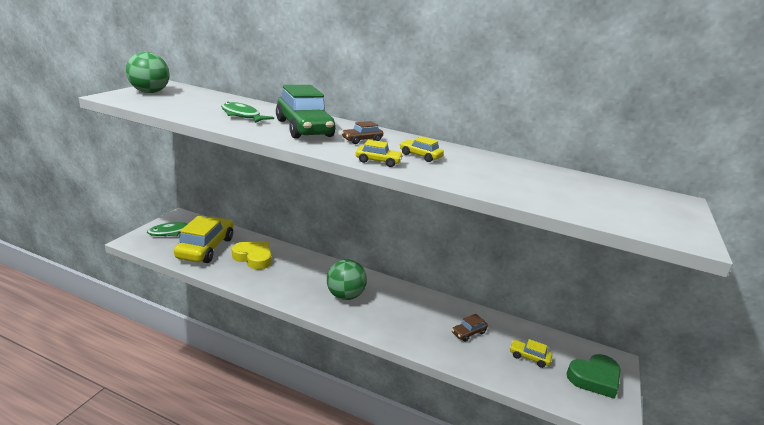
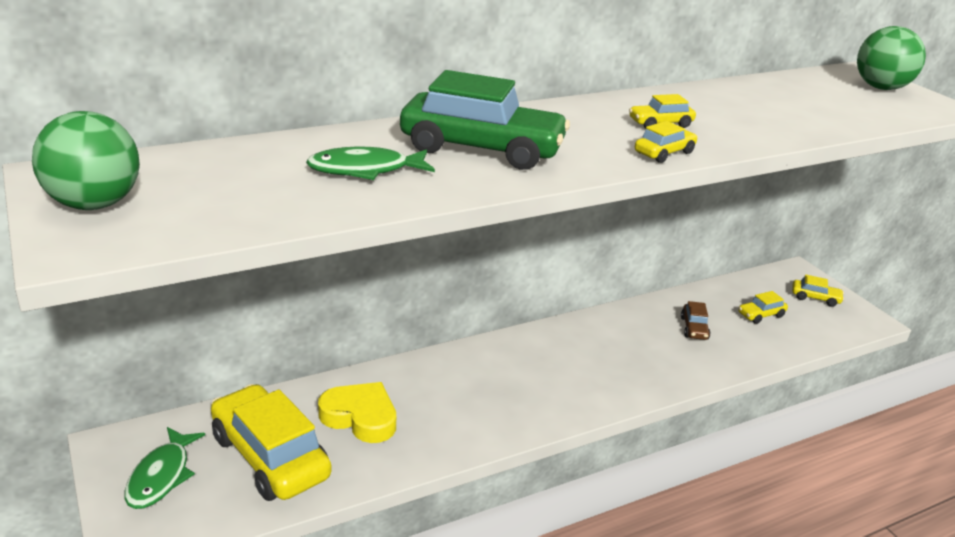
camera: 50 degrees left, 5 degrees up
yellow heart [232,242,271,270] -> yellow heart turned 45 degrees clockwise [318,382,396,443]
green ball [327,259,367,300] -> green ball moved to [857,26,926,90]
brown car [341,121,383,144] -> none
green heart [566,354,621,399] -> yellow car [792,274,844,307]

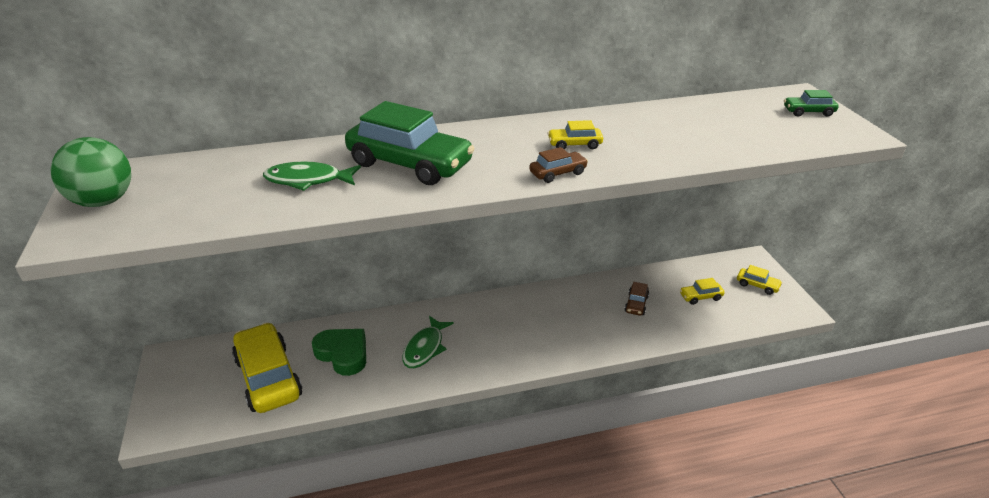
camera: 15 degrees right, 5 degrees up
green fish [124,427,205,509] -> green fish moved to [402,316,454,368]
yellow heart [318,382,396,443] -> green heart [312,329,366,376]
yellow car [635,121,698,163] -> brown car [529,147,588,183]
green ball [857,26,926,90] -> green car [784,90,838,117]

